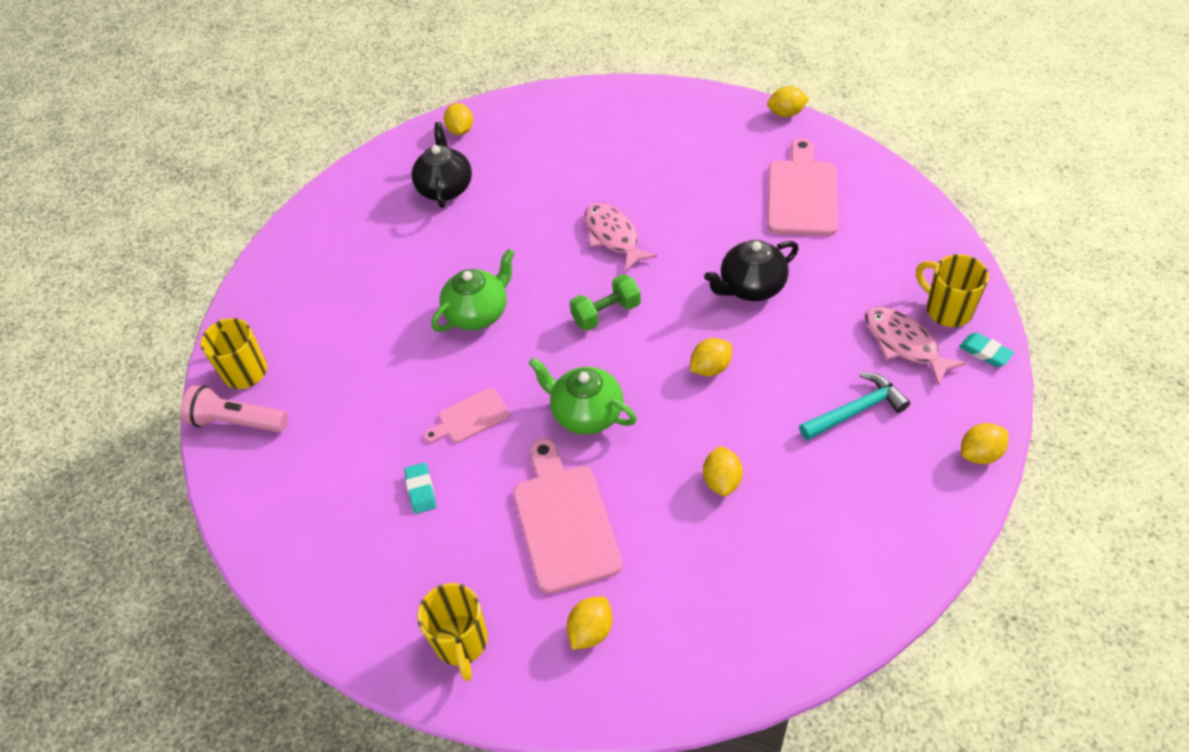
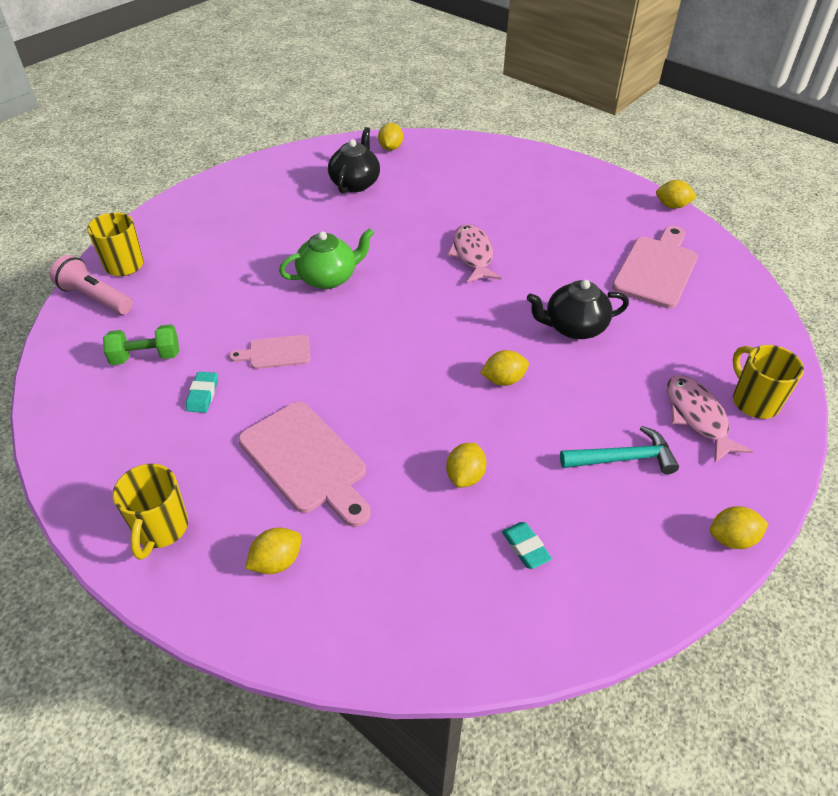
camera: 15 degrees right, 5 degrees down
pink cutting board [513,438,622,594] -> pink cutting board turned 135 degrees clockwise [238,402,371,527]
green teapot [529,358,637,435] -> none
green dumbbell [570,274,641,331] -> green dumbbell moved to [103,324,179,365]
turquoise eraser [959,333,1014,367] -> turquoise eraser moved to [502,522,552,569]

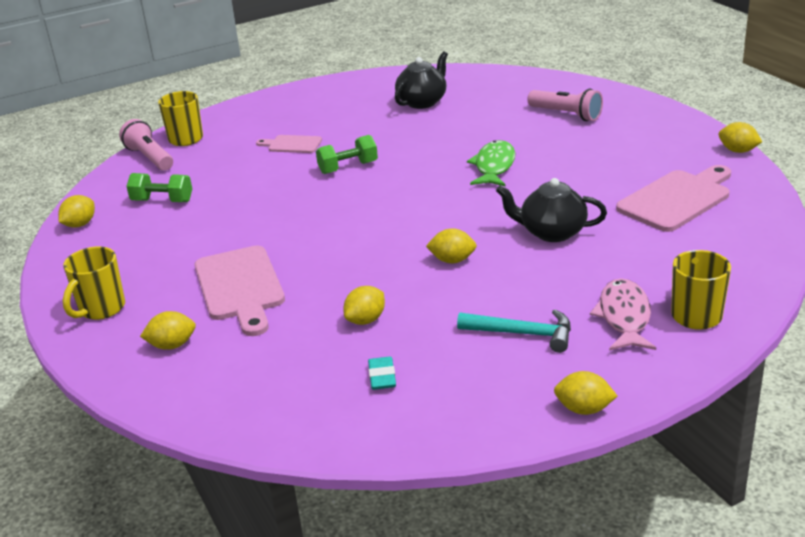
camera: 25 degrees right, 15 degrees down
turquoise eraser [186,372,218,413] -> none
pink cutting board [229,335,310,369] -> pink cutting board moved to [256,135,322,153]
green teapot [279,228,374,289] -> green dumbbell [316,135,378,174]
yellow lemon [378,123,403,150] -> yellow lemon moved to [58,195,95,228]
pink fish [447,224,502,283] -> green fish [467,140,515,187]
none -> pink flashlight [527,89,603,121]

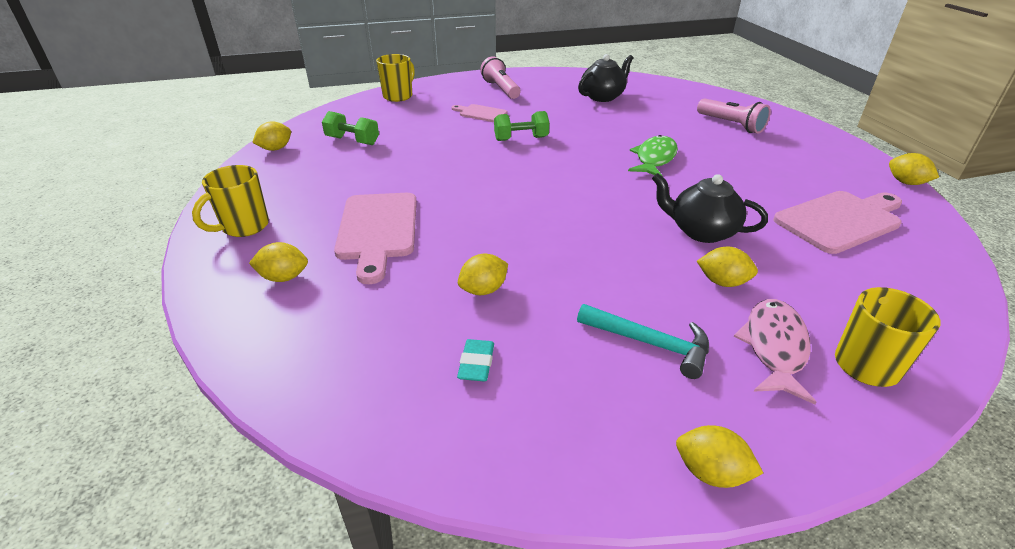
camera: 10 degrees right, 5 degrees up
pink flashlight [119,119,173,171] -> pink flashlight moved to [480,57,520,99]
yellow lemon [426,228,477,263] -> yellow lemon moved to [697,247,758,287]

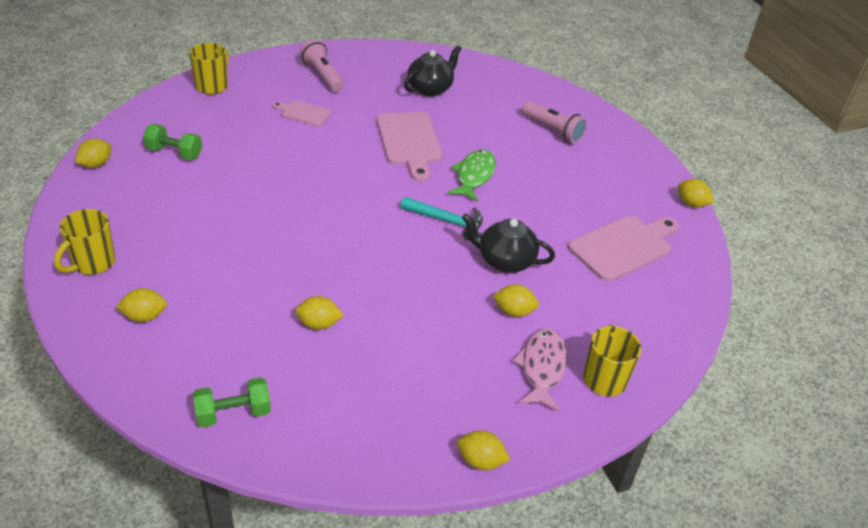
camera: 10 degrees left, 5 degrees up
pink cutting board [334,193,417,284] -> pink cutting board moved to [376,112,443,182]
turquoise eraser [457,339,494,382] -> none
yellow lemon [458,254,508,295] -> yellow lemon turned 45 degrees clockwise [295,296,344,330]
green dumbbell [494,111,549,141] -> green dumbbell moved to [193,377,271,428]
turquoise hammer [577,304,709,379] -> turquoise hammer moved to [400,197,483,241]

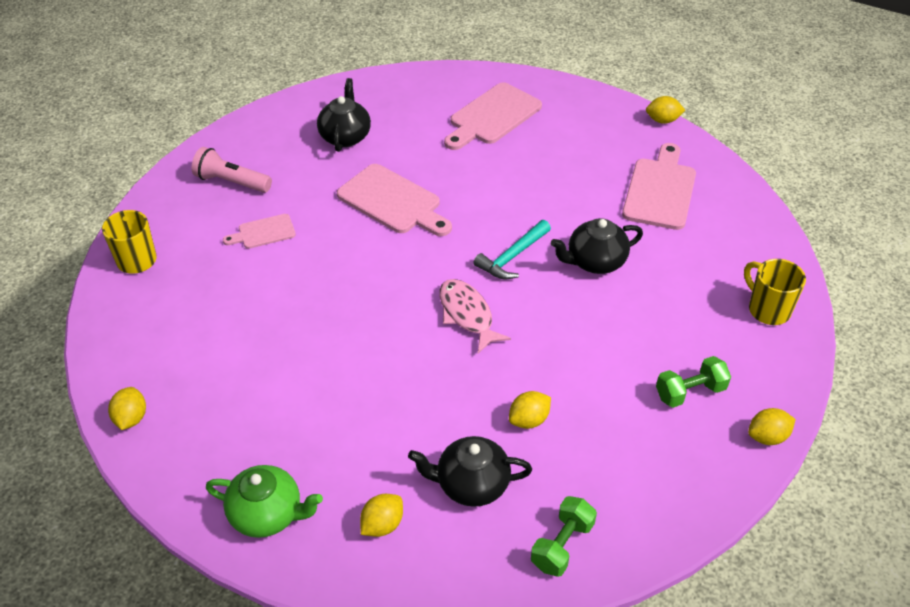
camera: 35 degrees left, 5 degrees up
yellow mug [54,209,115,275] -> green teapot [206,465,323,538]
green dumbbell [143,124,202,160] -> green dumbbell moved to [656,356,731,408]
turquoise hammer [400,197,483,241] -> turquoise hammer turned 150 degrees clockwise [473,220,551,279]
green fish [447,149,496,202] -> none
yellow lemon [493,284,539,317] -> none
pink fish [513,328,567,411] -> pink fish moved to [439,279,511,353]
pink flashlight [522,101,587,144] -> pink cutting board [444,82,542,150]
none -> black teapot [408,436,532,507]

